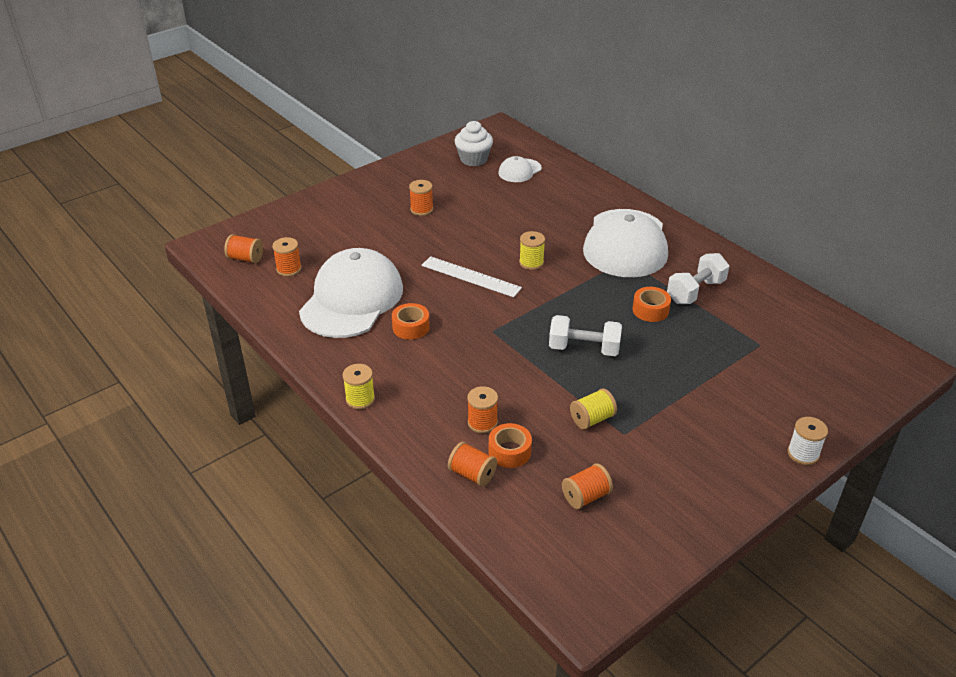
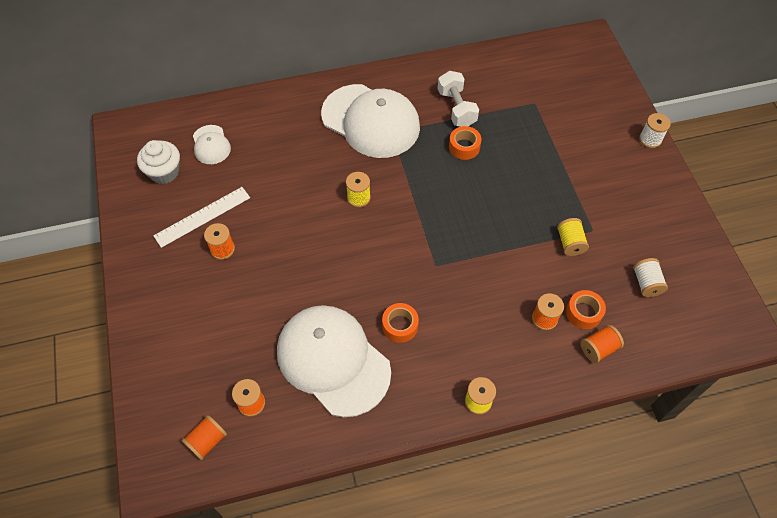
camera: 65 degrees left, 20 degrees up
white ruler [421,256,522,297] -> white ruler moved to [153,187,250,248]
white dumbbell [549,315,622,356] -> none
orange spool [562,463,613,509] -> white spool [633,258,668,297]

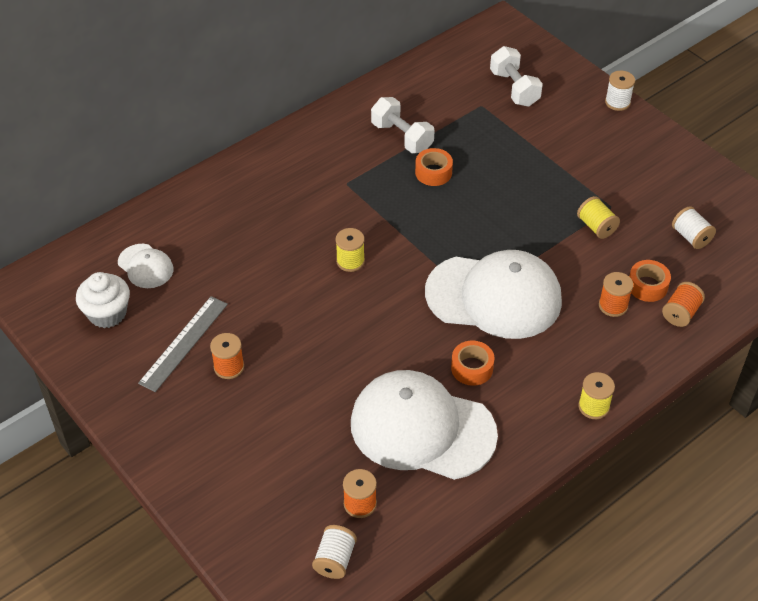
camera: 25 degrees left, 10 degrees down
white ruler [153,187,250,248] -> grey ruler [138,296,228,392]
orange spool [181,415,227,460] -> white spool [312,525,357,579]
white cap [321,84,420,158] -> white cap moved to [425,250,562,339]
none -> white dumbbell [490,46,543,106]

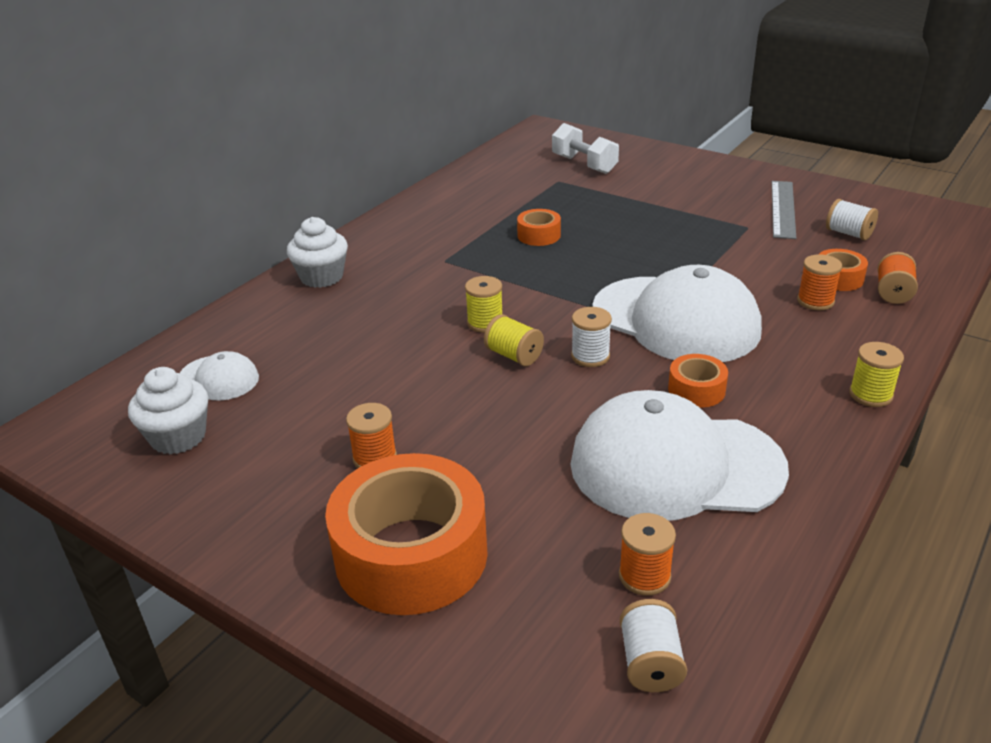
camera: 15 degrees left, 15 degrees down
grey ruler [138,296,228,392] -> grey ruler moved to [772,181,796,239]
white dumbbell [371,97,435,153] -> none
white cap [425,250,562,339] -> white cap turned 45 degrees clockwise [592,265,762,362]
yellow spool [577,196,620,239] -> yellow spool moved to [484,314,544,366]
white spool [605,71,635,111] -> white spool moved to [571,307,612,367]
none -> white cupcake [287,217,348,288]
none -> orange tape [325,453,488,615]

